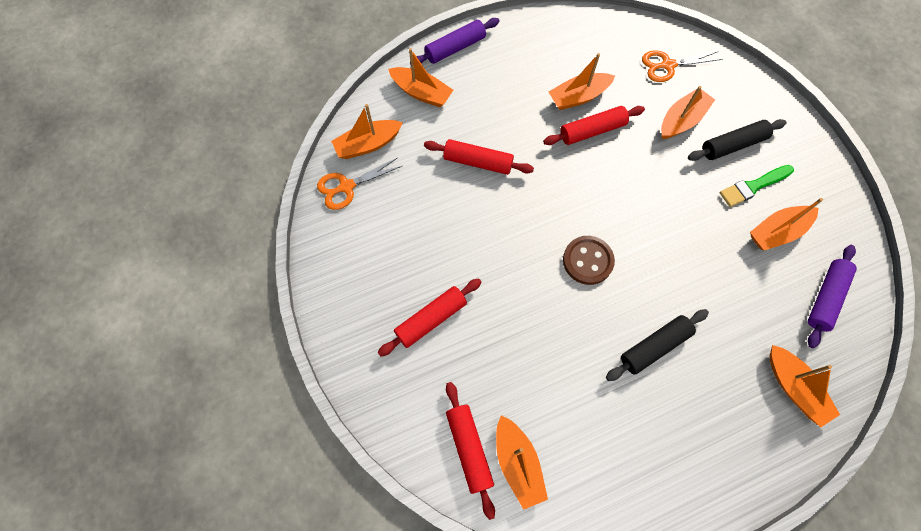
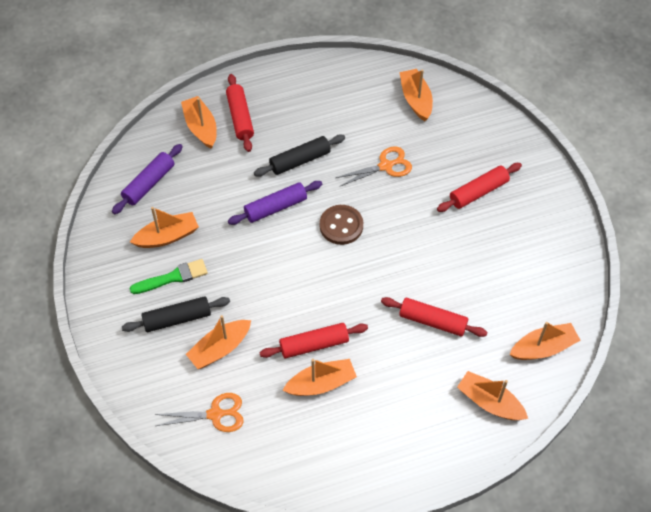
camera: 175 degrees left, 10 degrees down
orange scissors [317,158,402,210] -> orange scissors moved to [336,147,412,187]
purple rolling pin [410,18,500,64] -> purple rolling pin moved to [228,181,322,225]
red rolling pin [446,382,495,520] -> red rolling pin moved to [226,74,254,152]

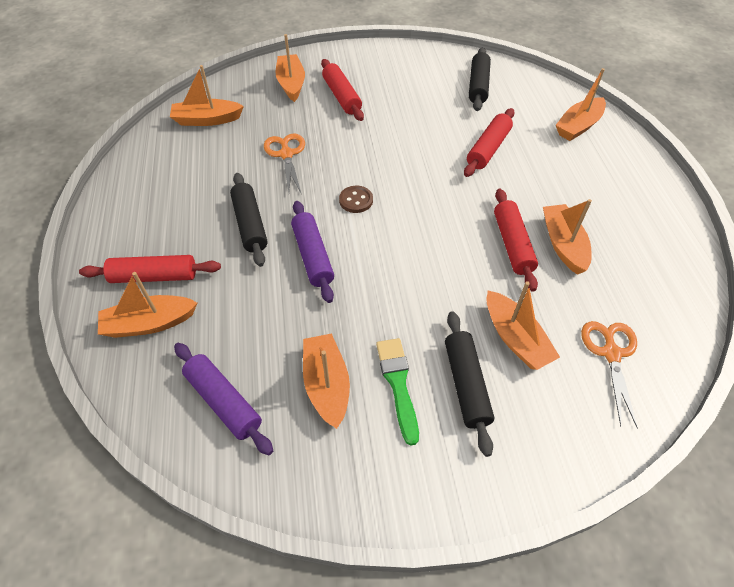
camera: 80 degrees left, 5 degrees down
brown button [320,205,363,245] -> brown button [339,186,373,213], size x0.66
orange boat [509,322,581,360] -> orange boat moved to [276,34,305,102]
none -> black rolling pin [469,47,491,111]

